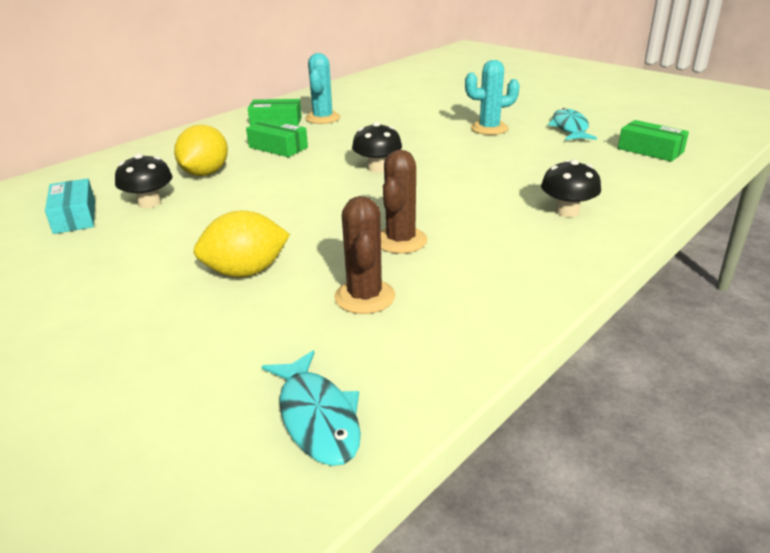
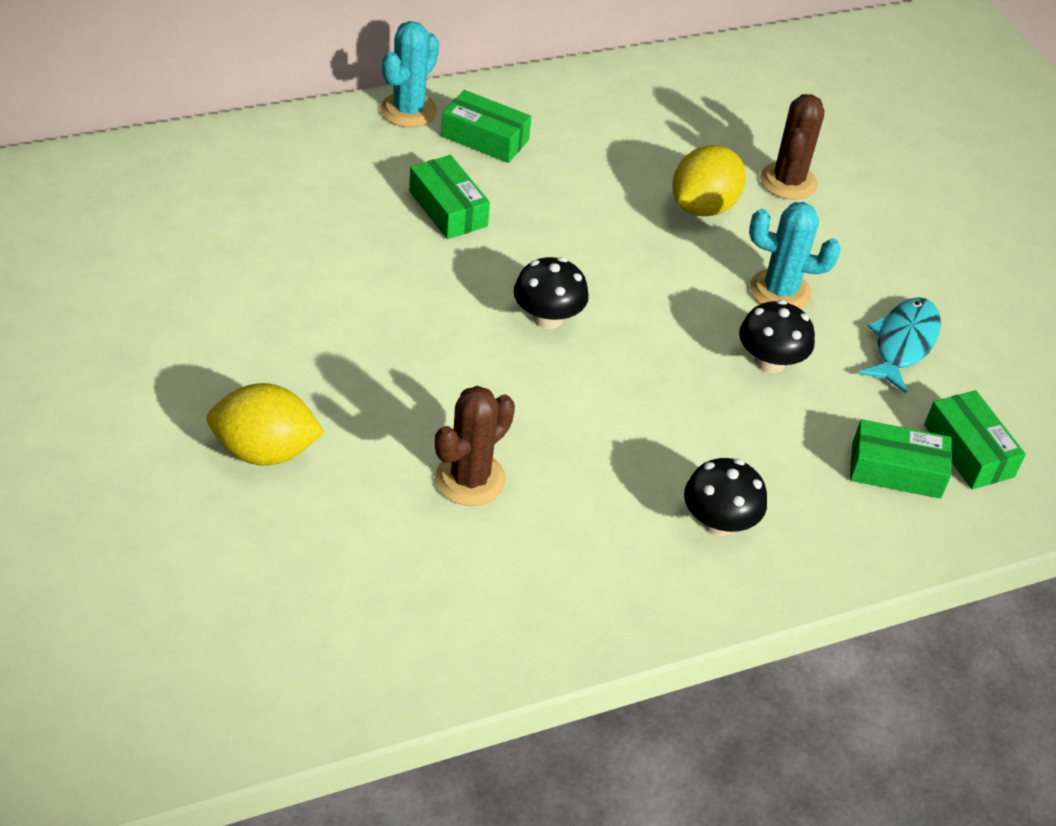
camera: 20 degrees right, 15 degrees up
turquoise box [45,178,95,234] -> none
black mushroom [115,153,172,208] -> black mushroom moved to [739,300,815,373]
yellow lemon [174,125,228,176] -> yellow lemon moved to [673,145,746,217]
turquoise fish [262,350,361,466] -> none
turquoise cactus [305,53,340,124] -> turquoise cactus moved to [380,21,439,127]
brown cactus [334,196,395,314] -> brown cactus moved to [760,94,824,200]
none -> green box [850,419,952,499]

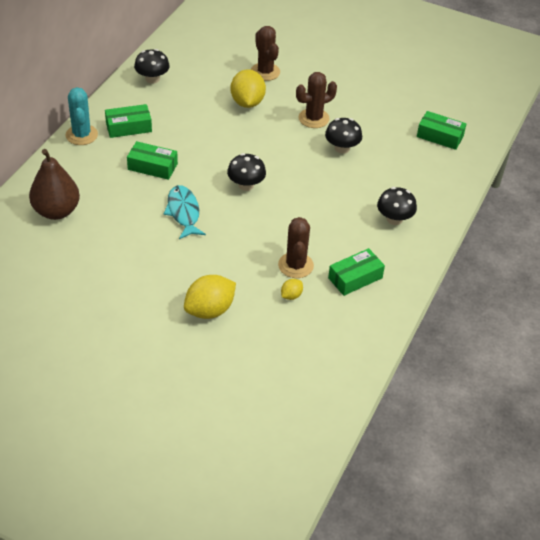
camera: 40 degrees left, 0 degrees up
turquoise cactus [749,202,841,309] -> brown cactus [296,72,337,128]
green box [850,419,952,499] -> green box moved to [328,248,385,296]
turquoise fish [859,297,941,394] -> turquoise fish moved to [163,185,206,239]
none -> brown pear [29,149,80,220]
none -> black mushroom [134,49,170,84]
none -> yellow lemon [281,279,303,300]

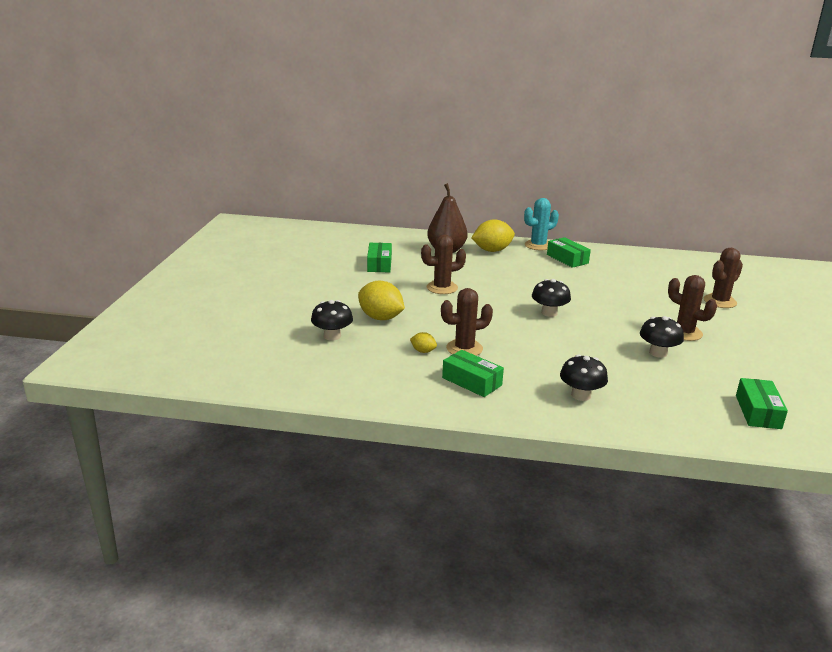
camera: 75 degrees right, 20 degrees down
green box [127,141,178,180] -> green box moved to [367,243,392,272]
black mushroom [134,49,170,84] -> black mushroom moved to [311,300,353,341]
turquoise fish [163,185,206,239] -> none
yellow lemon [231,69,266,108] -> yellow lemon moved to [471,219,515,252]
none -> brown cactus [421,234,466,294]

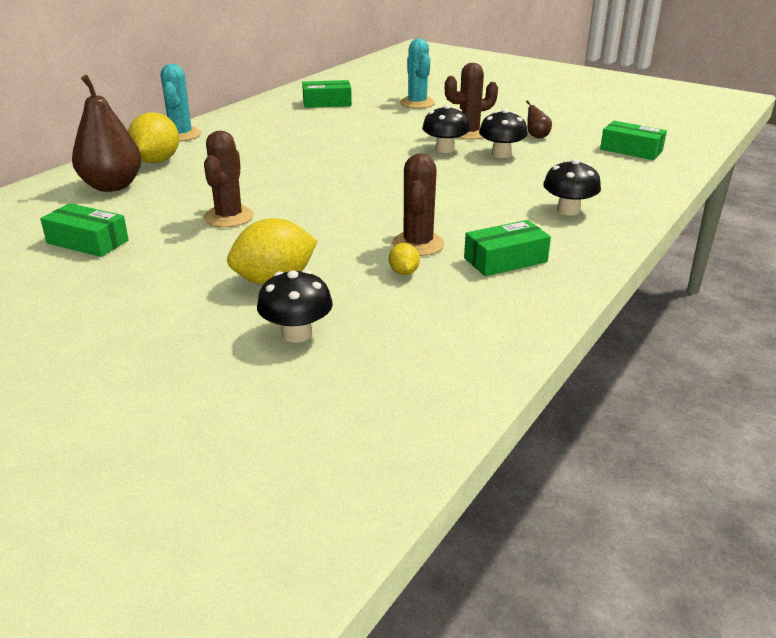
camera: 65 degrees left, 5 degrees up
yellow lemon [410,332,437,353] -> yellow lemon turned 60 degrees counterclockwise [389,243,420,275]
black mushroom [532,279,571,317] -> black mushroom moved to [422,104,470,153]
green box [547,237,591,268] -> green box moved to [302,80,352,108]
brown cactus [704,248,743,308] -> turquoise cactus [400,39,435,109]
none -> brown pear [526,100,552,138]

